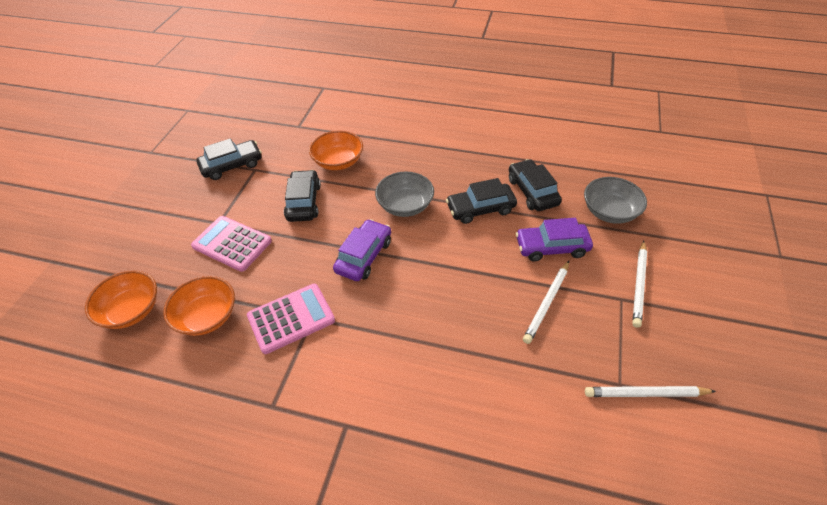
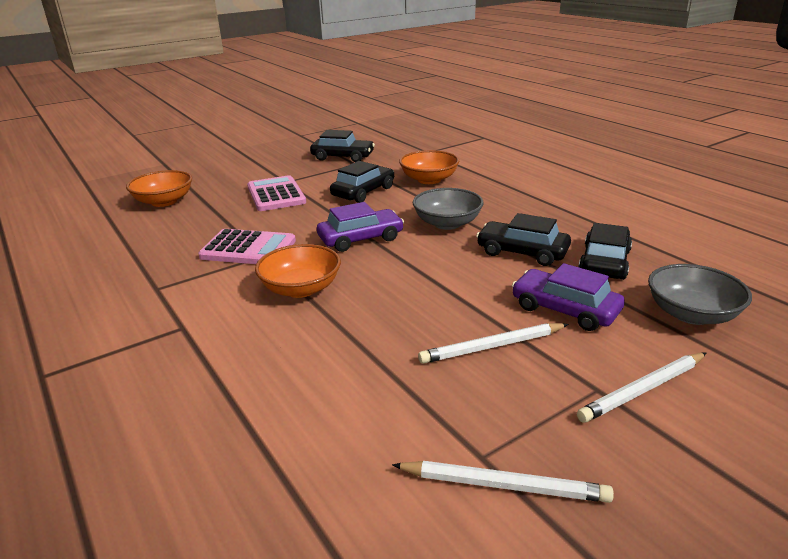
camera: 40 degrees right, 20 degrees down
orange bowl [163,276,235,336] -> orange bowl moved to [255,244,341,298]
white pencil [585,386,716,397] -> white pencil turned 150 degrees clockwise [392,461,614,503]

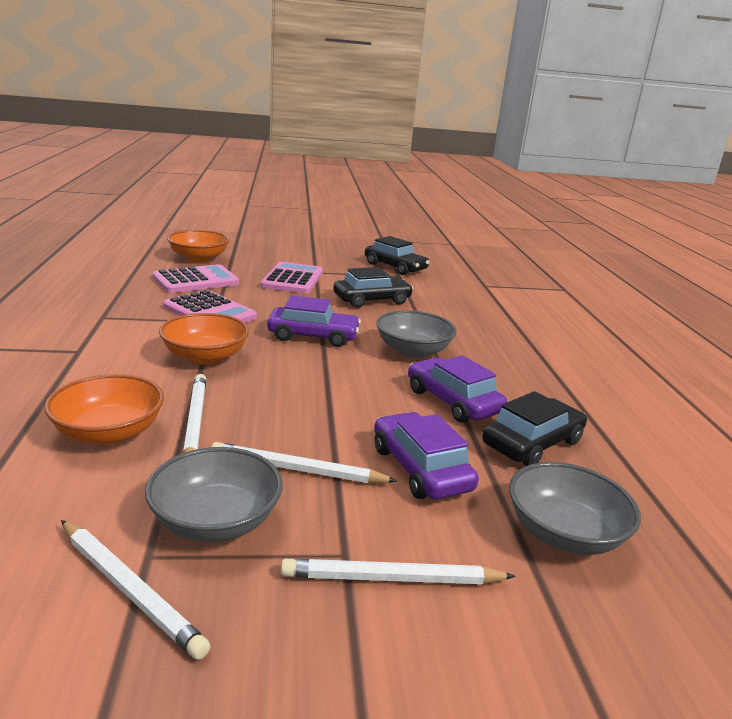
camera: 25 degrees right, 5 degrees down
orange bowl [399,150,459,184] -> orange bowl moved to [44,374,164,445]
black car [476,213,571,266] -> purple car [408,355,507,423]
none -> grey bowl [145,447,283,542]
none -> pink calculator [153,264,239,293]
none -> white pencil [183,374,206,453]

